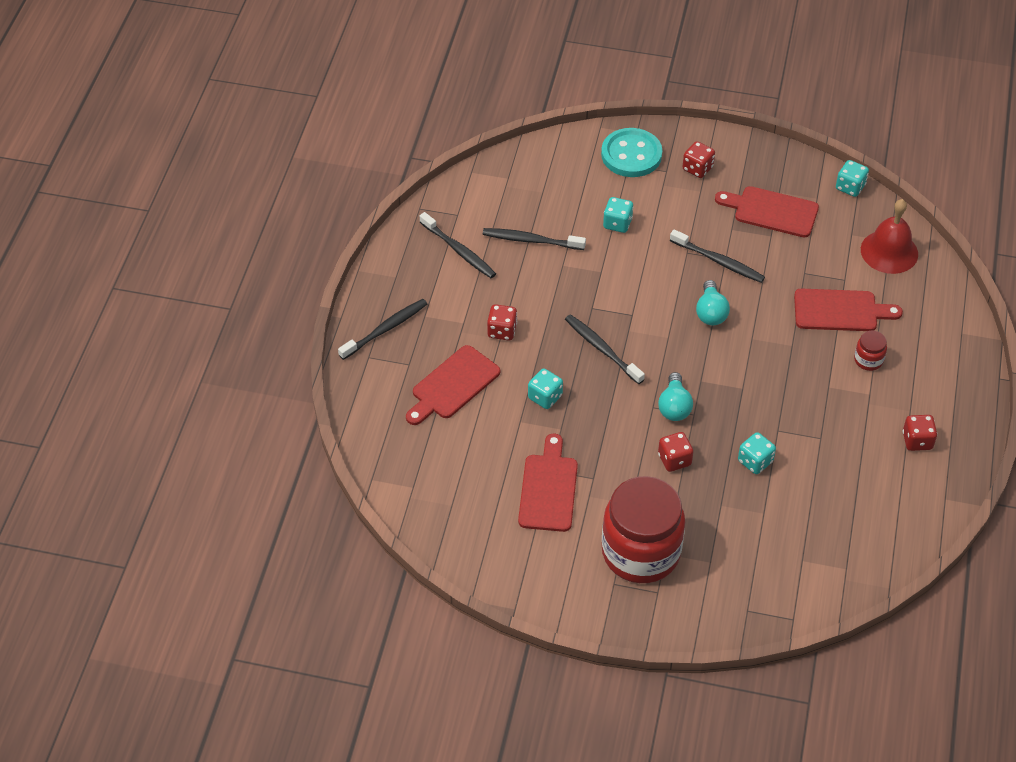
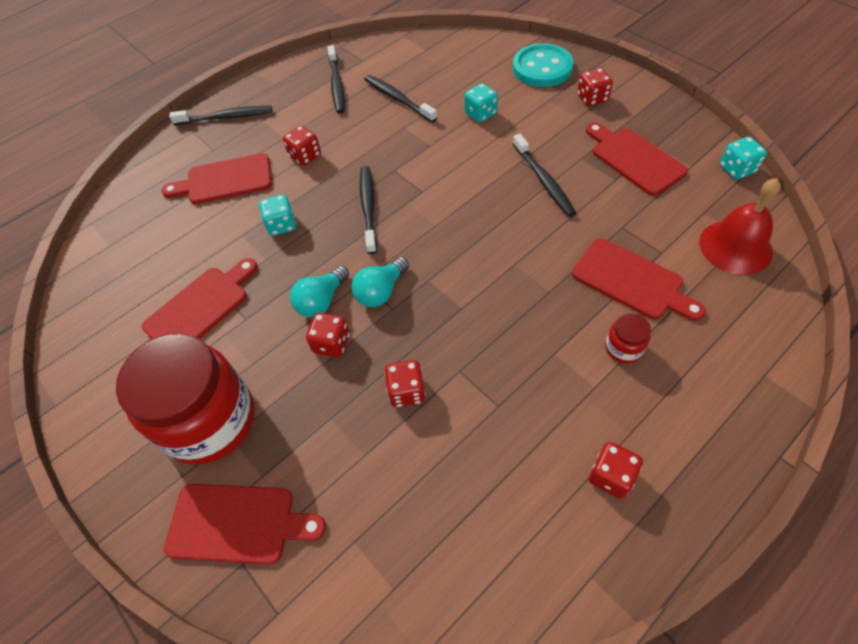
camera: 40 degrees right, 5 degrees up
turquoise light bulb [696,280,730,325] -> turquoise light bulb moved to [290,266,349,317]
turquoise dice [738,432,776,474] -> red dice [384,360,426,407]
none -> red cutting board [164,484,326,565]

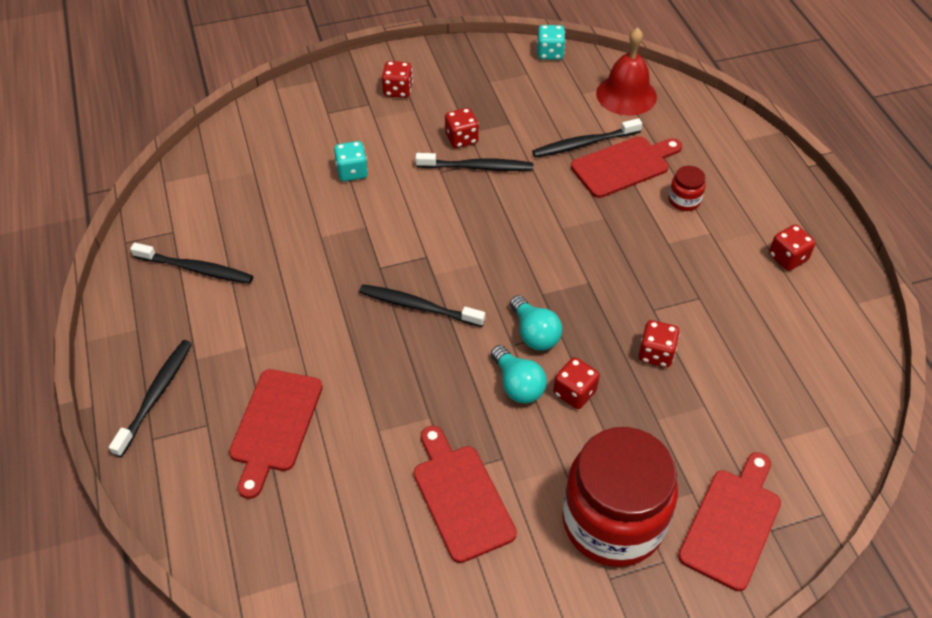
camera: 70 degrees left, 5 degrees down
turquoise dice [259,194,296,236] -> none
red dice [283,126,321,166] -> red dice moved to [445,108,479,148]
black toothbrush [364,75,437,123] -> black toothbrush moved to [532,118,642,158]
turquoise button [513,43,573,87] -> none
red cutting board [586,122,688,196] -> none

